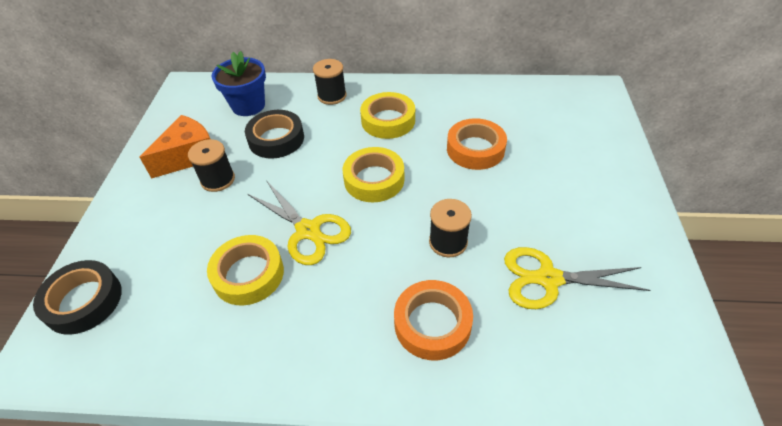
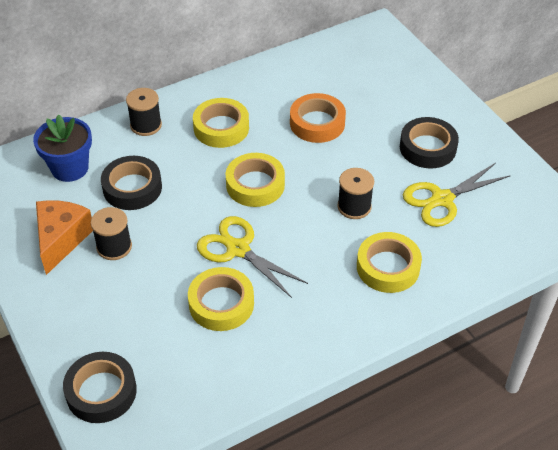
camera: 35 degrees left, 0 degrees up
yellow scissors [248,180,351,265] -> yellow scissors turned 150 degrees counterclockwise [197,216,308,298]
orange tape [394,280,473,360] -> yellow tape [357,232,422,293]
none -> black tape [400,117,459,169]

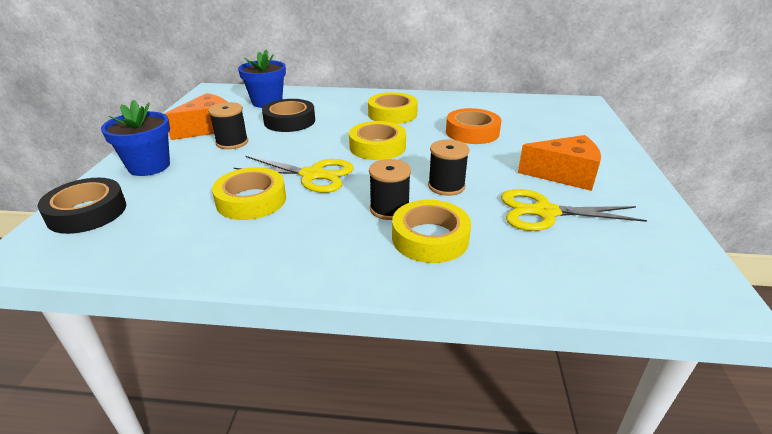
camera: 35 degrees right, 15 degrees down
black spool [126,88,162,136] -> black spool moved to [369,159,411,220]
yellow scissors [197,216,308,298] -> yellow scissors turned 120 degrees clockwise [234,156,354,193]
black tape [400,117,459,169] -> orange cheese [518,135,601,191]
none -> blue flower pot [101,100,170,176]

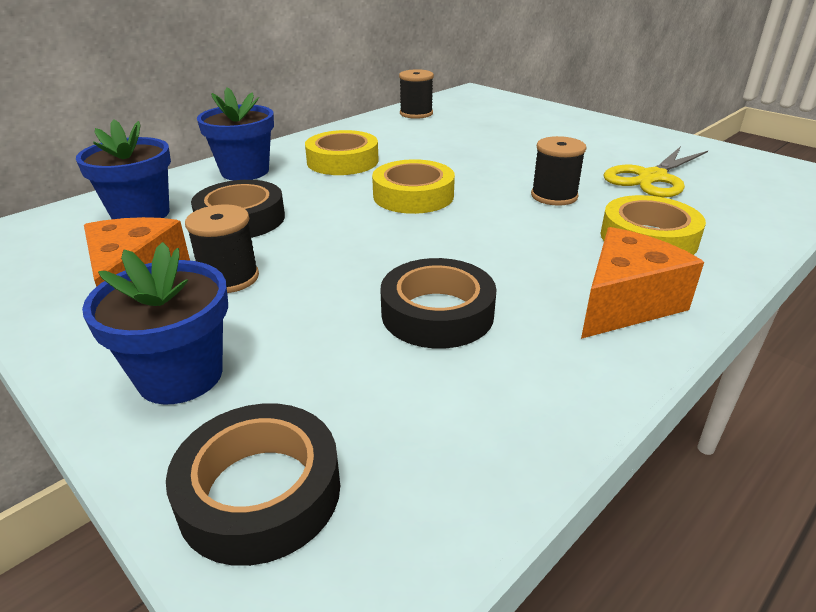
camera: 50 degrees left, 0 degrees up
yellow tape [212,167,286,220] -> black tape [380,258,497,349]
yellow scissors [234,156,354,193] -> none
black spool [369,159,411,220] -> black spool moved to [399,69,434,119]
orange tape [446,108,501,144] -> none
orange cheese [518,135,601,191] -> orange cheese moved to [581,227,704,339]
none -> blue flower pot [197,87,274,181]

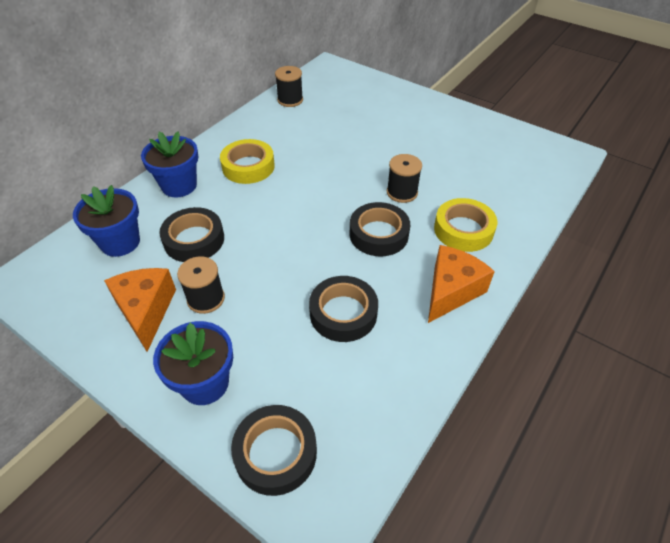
camera: 10 degrees left, 15 degrees up
yellow tape [372,159,455,214] -> none
yellow scissors [603,146,708,198] -> none
none -> black tape [349,202,410,256]

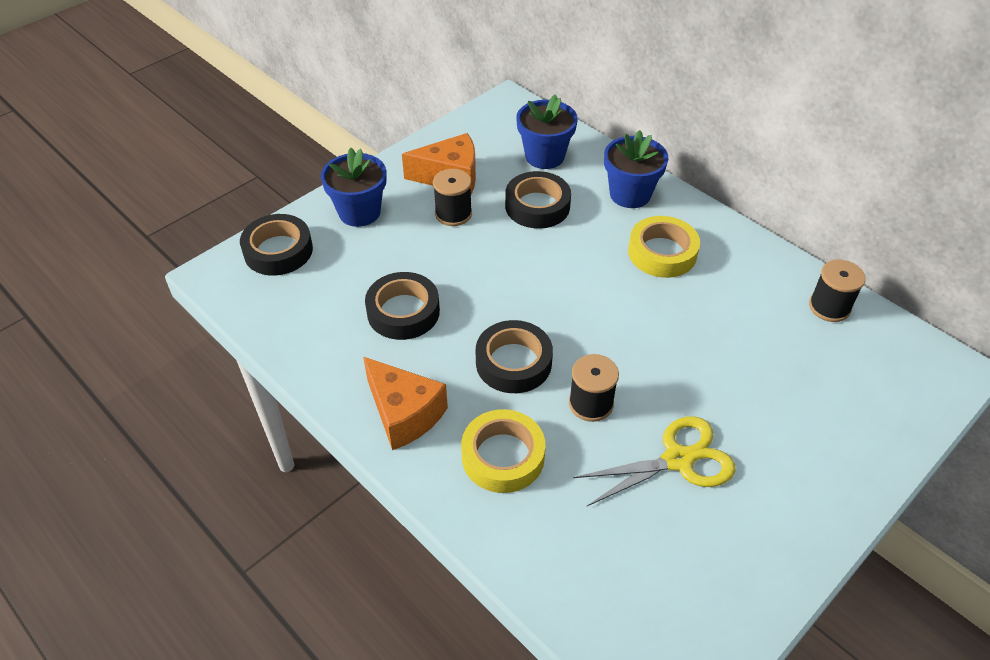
camera: 100 degrees right, 0 degrees up
none -> yellow scissors [573,416,736,506]

